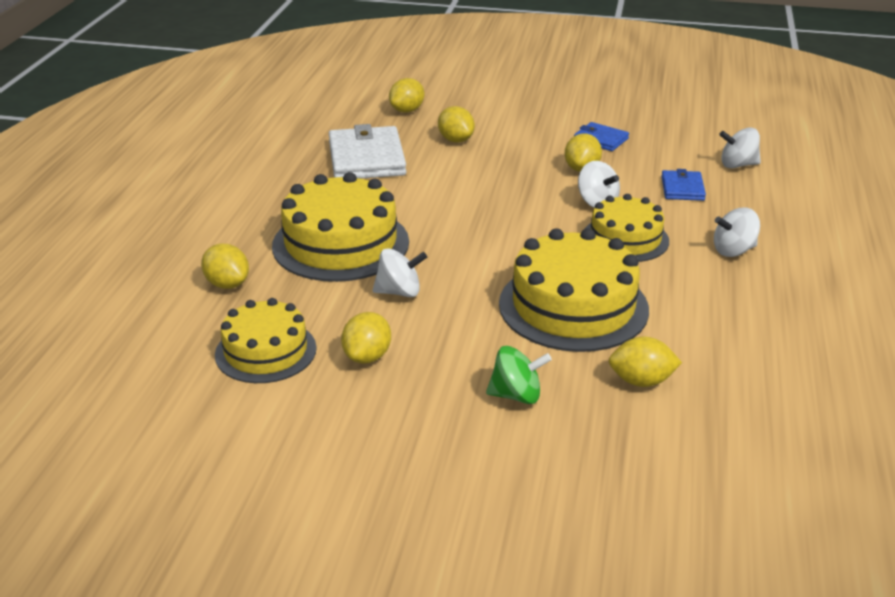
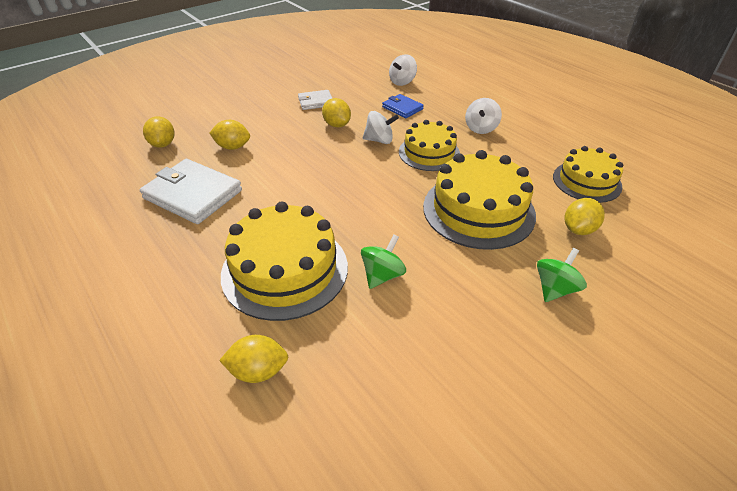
camera: 50 degrees left, 10 degrees up
yellow cake [215,298,317,383] -> yellow cake moved to [553,146,623,203]
yellow lemon [341,312,391,364] -> none
white spinning top [373,248,427,297] -> green spinning top [361,234,406,289]
blue wallet [574,122,629,151] -> white wallet [298,90,332,110]

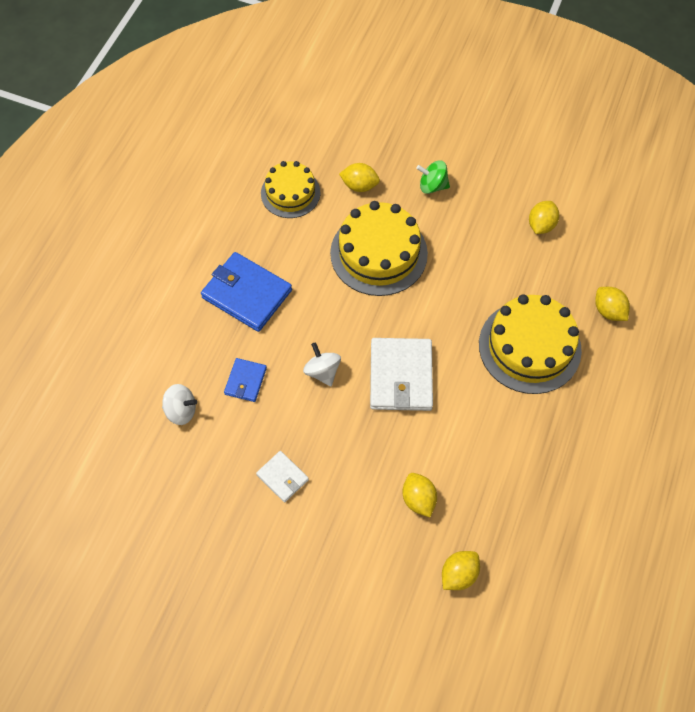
camera: 120 degrees left, 20 degrees up
white wallet [140,159,242,224] -> white wallet moved to [370,338,433,411]
yellow lemon [322,98,351,127] -> yellow lemon moved to [529,201,559,234]
green spinning top [361,234,406,289] -> none
yellow cake [399,120,460,171] -> none
white spinning top [465,98,502,134] -> blue wallet [201,252,292,332]

